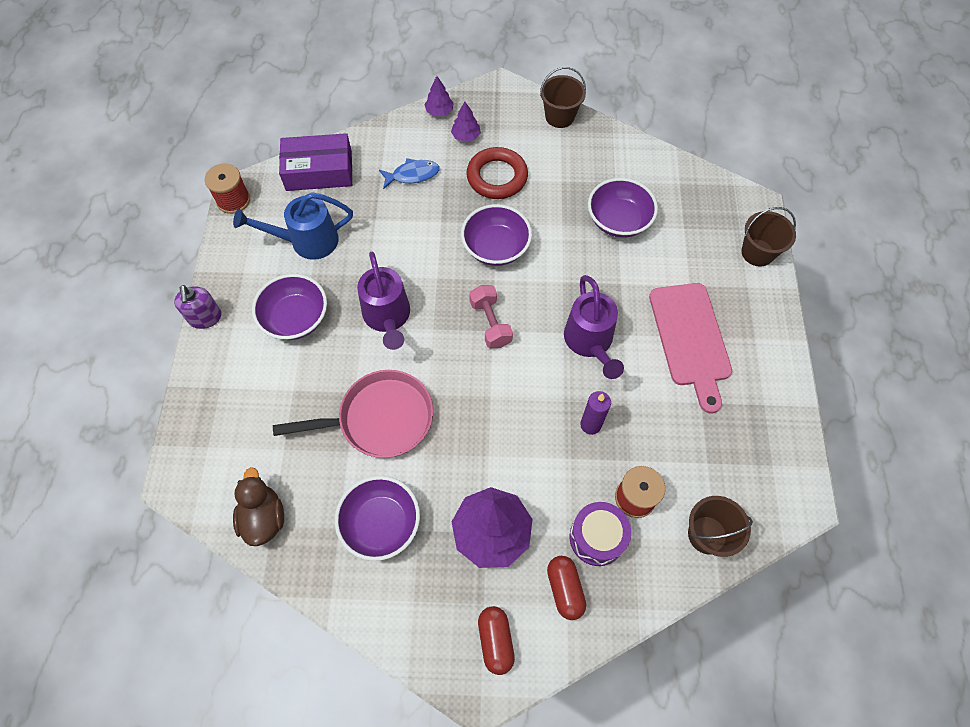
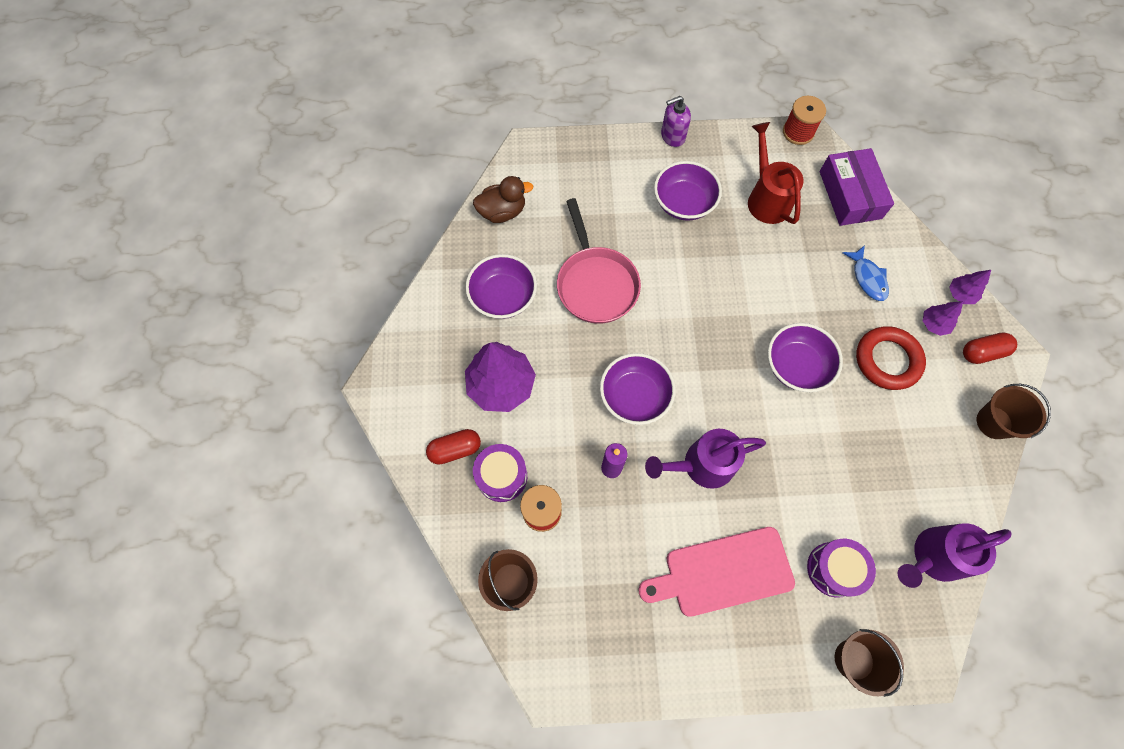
camera: 85 degrees right, 5 degrees up
blue watering can [233,192,353,260] -> red watering can [748,122,804,224]
purple watering can [357,252,410,350] -> purple watering can moved to [898,523,1012,588]
pink dumbbell [469,285,513,348] -> none
red capsule [478,606,515,675] -> red capsule moved to [963,333,1017,364]
purple bowl [588,178,658,238] -> purple bowl moved to [600,353,676,425]
none -> purple drum [807,539,876,597]

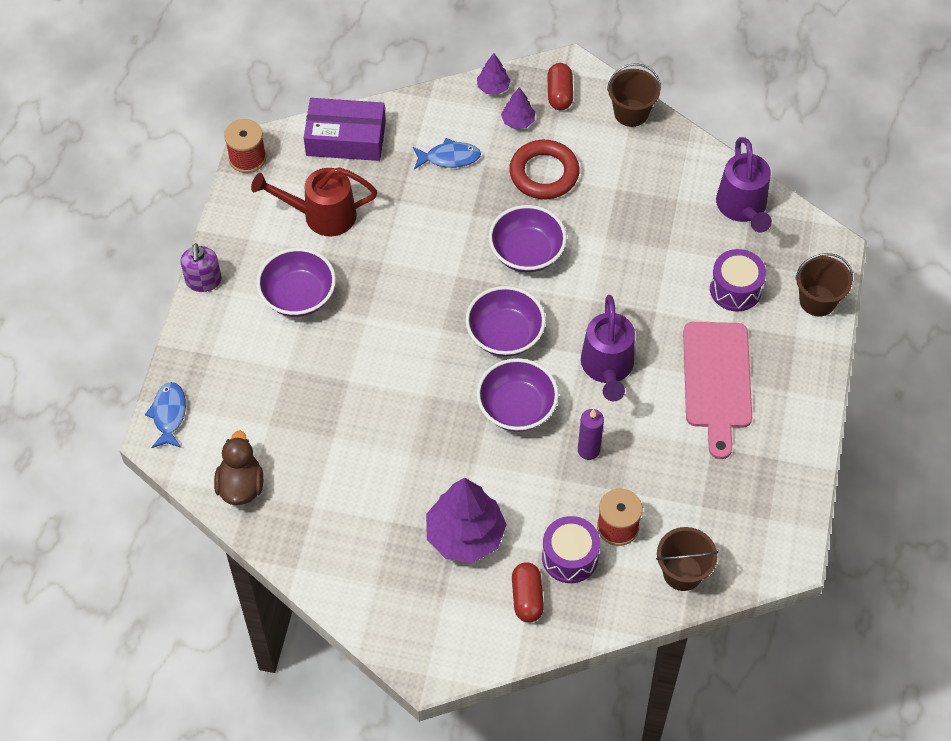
camera: 75 degrees left, 10 degrees down
purple bowl [465,254,537,319] -> purple bowl moved to [465,286,546,356]
pink pan [557,198,641,324] -> none
none -> blue fish [145,382,186,448]

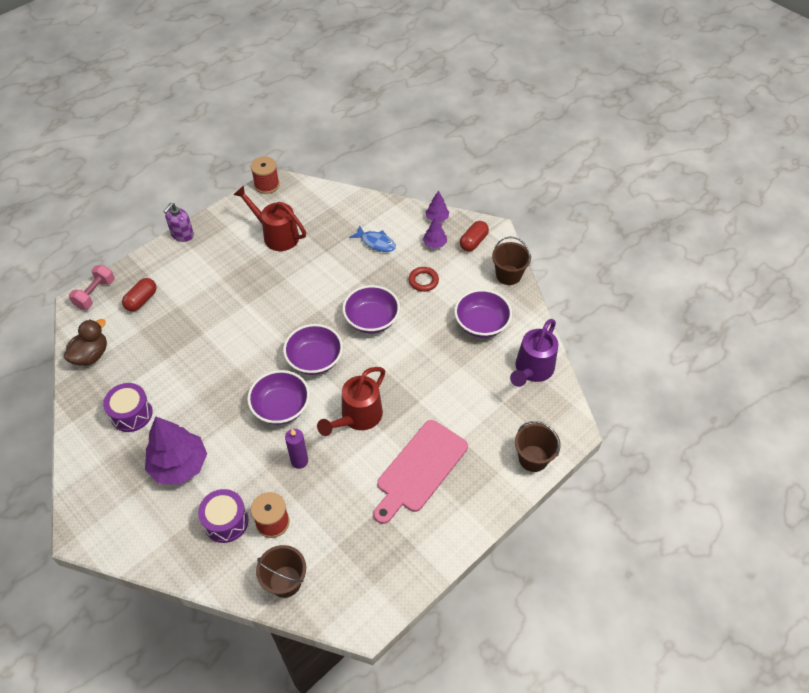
camera: 35 degrees right, 5 degrees down
blue fish [145,382,186,448] -> pink dumbbell [69,265,115,309]
purple bowl [257,248,336,317] -> purple bowl moved to [454,289,512,338]
purple box [304,98,386,161] -> none
red ring [509,140,580,199] -> red ring [409,267,439,292], size x0.59
red capsule [512,562,544,623] -> red capsule moved to [122,278,157,311]
purple watering can [581,295,635,401] -> red watering can [317,367,385,436]
purple drum [710,249,766,312] -> purple drum moved to [103,383,153,432]

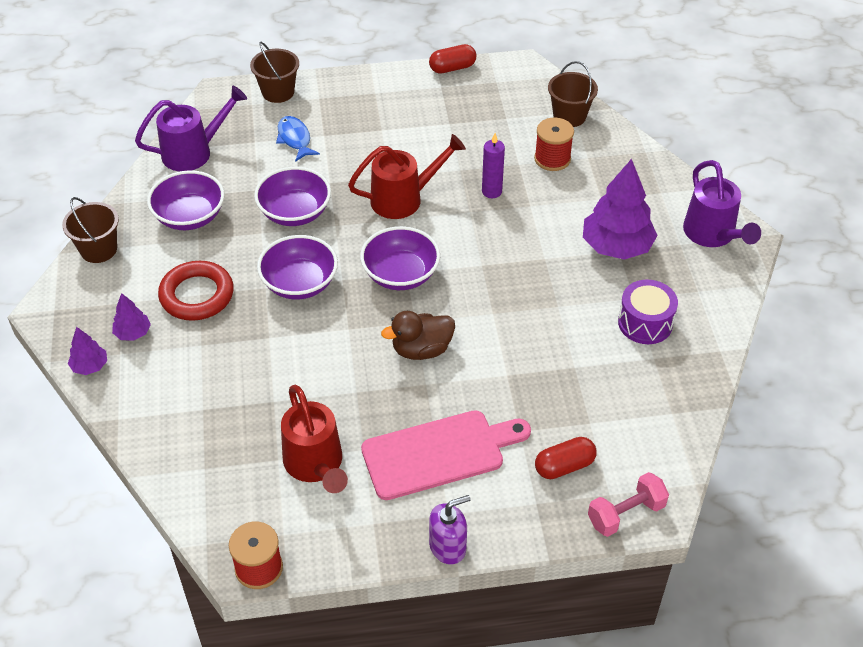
camera: 145 degrees left, 5 degrees down
brown duck [64,319,107,366] -> brown duck moved to [381,311,455,360]
purple drum [198,489,249,543] -> none
purple bowl [247,370,310,425] -> purple bowl moved to [254,167,331,226]
blue fish [349,225,396,252] -> blue fish moved to [276,116,320,162]
pink cutting board [374,420,468,524] -> pink cutting board moved to [361,410,531,500]
red ring [409,267,439,292] -> red ring [158,261,234,321], size x1.68
red capsule [460,221,489,251] -> red capsule moved to [429,44,477,74]
none -> purple watering can [683,160,761,247]

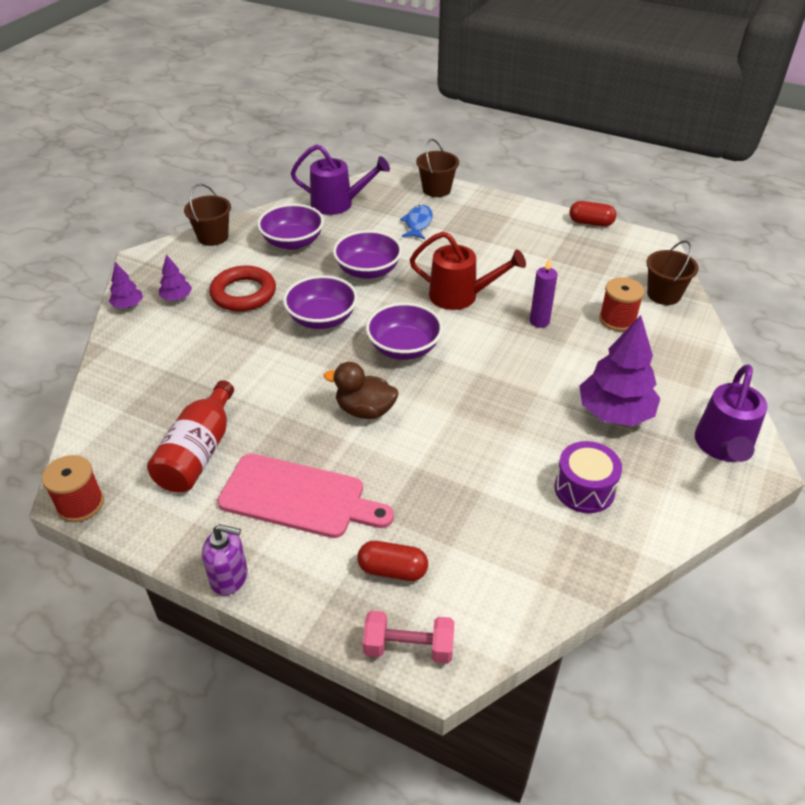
camera: 35 degrees right, 5 degrees down
red watering can [281,385,348,493] -> red bottle [147,380,234,492]

